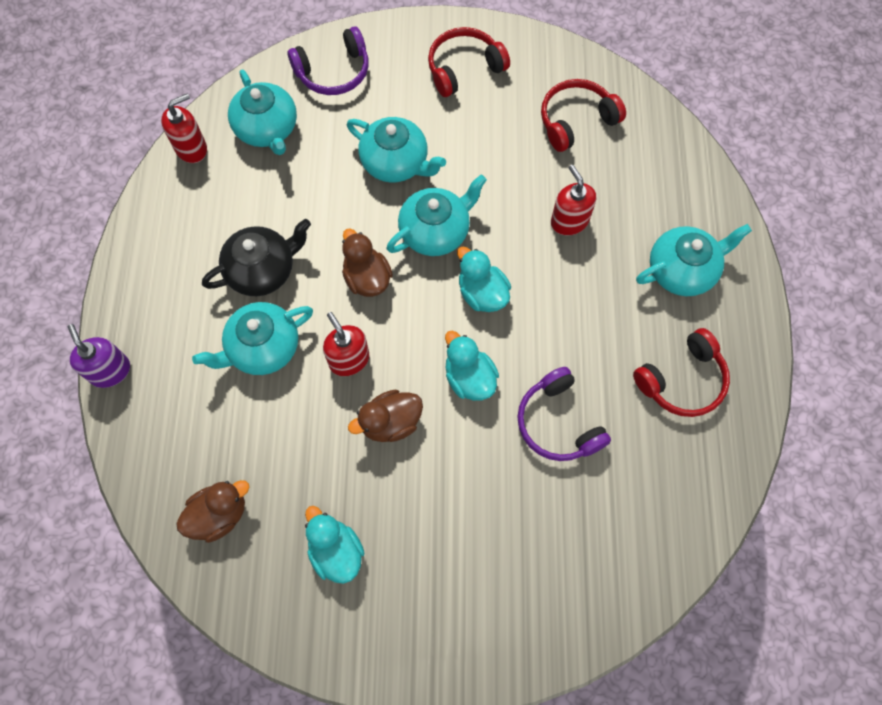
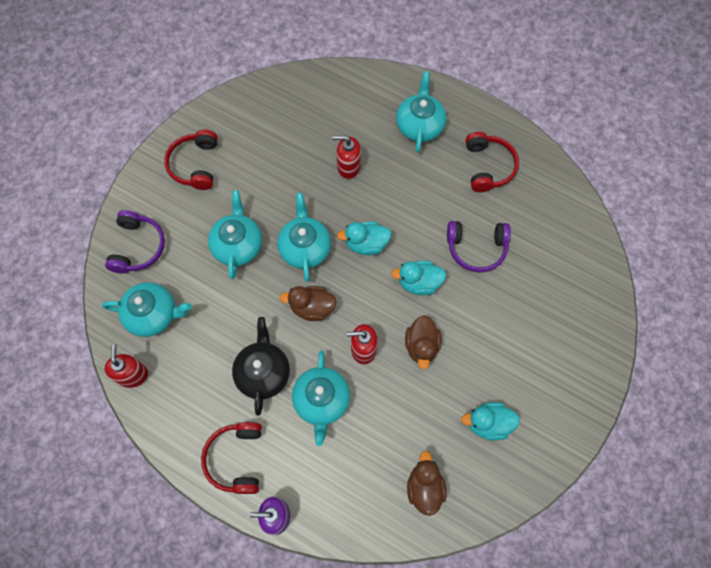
camera: 60 degrees left, 0 degrees up
turquoise teapot [347,117,446,182] -> turquoise teapot turned 60 degrees counterclockwise [208,190,262,279]
red headphones [541,79,626,152] -> red headphones moved to [201,422,262,494]

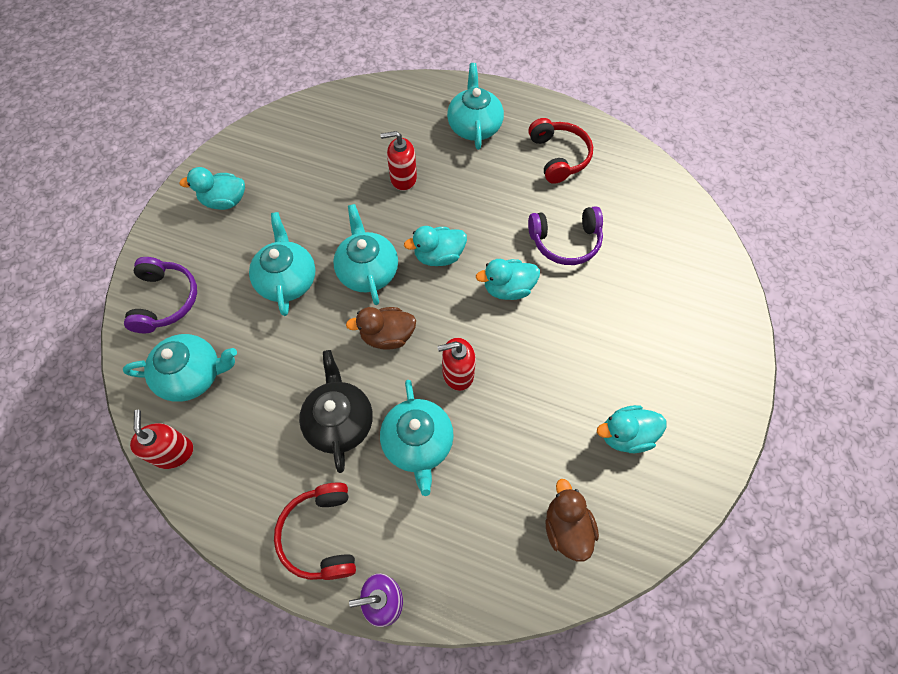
camera: 10 degrees left, 5 degrees down
red headphones [164,129,218,190] -> turquoise duck [179,167,245,210]
brown duck [405,315,441,369] -> none

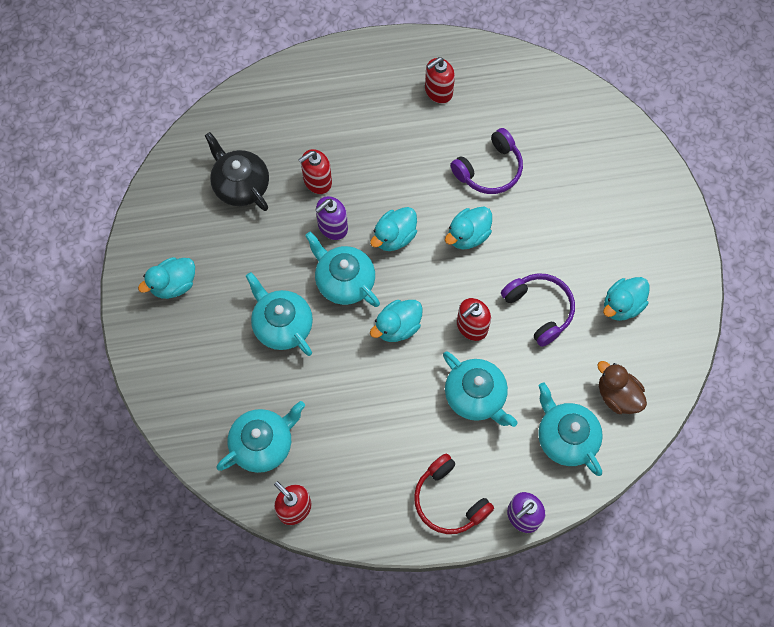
camera: 30 degrees left, 5 degrees up
purple headphones [124,257,197,333] -> purple headphones moved to [501,273,575,347]
black teapot [299,350,373,473] -> black teapot moved to [205,132,269,211]
brown duck [346,307,416,350] -> turquoise duck [370,300,423,342]
turquoise teapot [447,63,504,150] -> turquoise teapot moved to [538,383,603,476]
red headphones [528,118,593,184] -> red soap dispenser [425,57,455,104]
none -> purple soap dispenser [315,196,348,240]

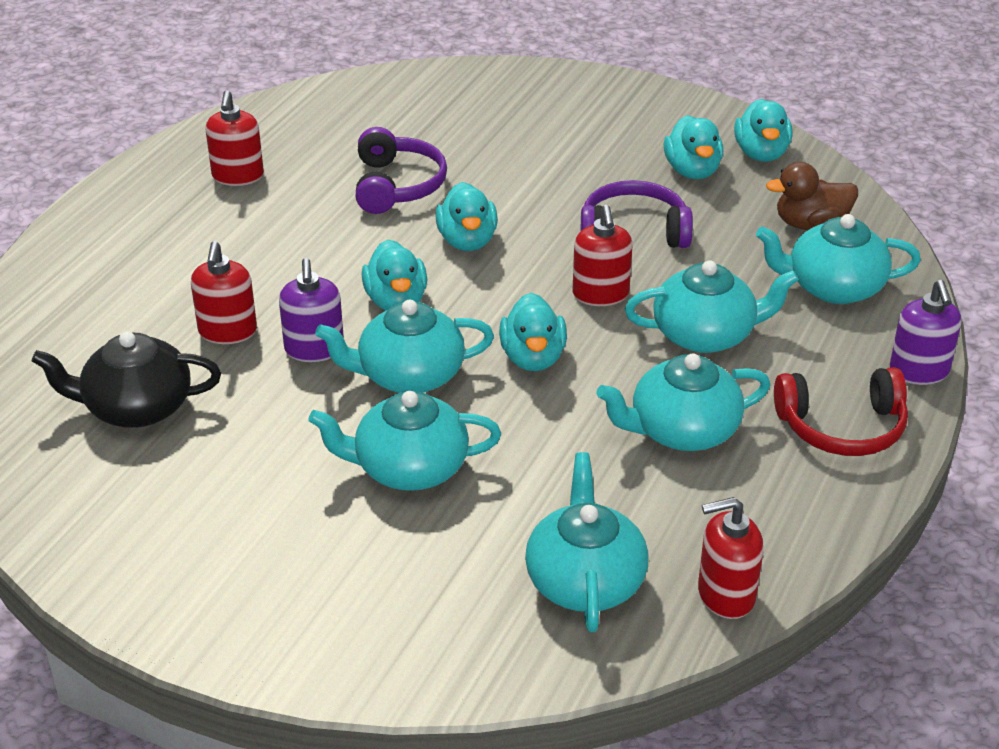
camera: 55 degrees left, 30 degrees down
turquoise duck [138,257,195,299] -> turquoise duck moved to [734,99,792,162]
none -> turquoise teapot [597,353,770,451]

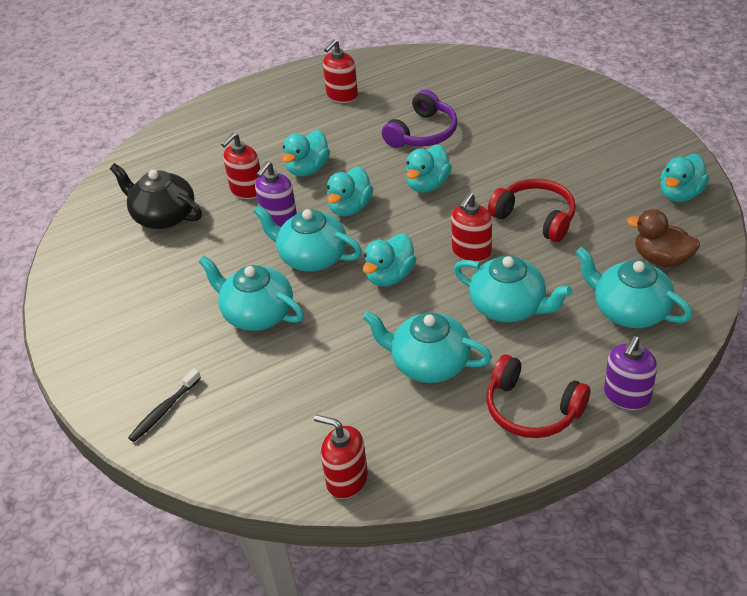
camera: 40 degrees right, 5 degrees up
turquoise teapot [525,452,649,632] -> none
purple headphones [581,180,693,248] -> red headphones [488,179,576,242]
turquoise duck [664,115,723,179] -> turquoise duck moved to [282,130,330,177]
none -> black toothbrush [128,368,201,442]

